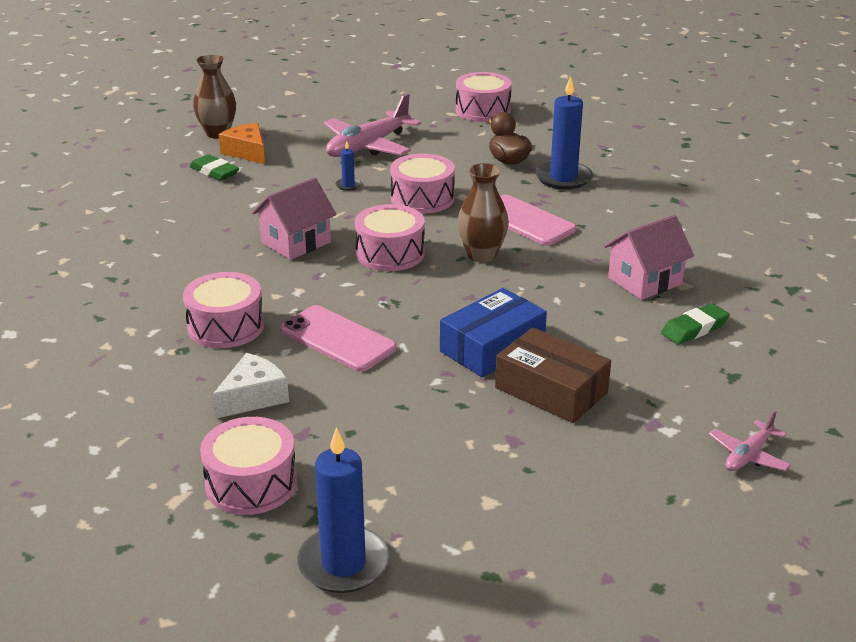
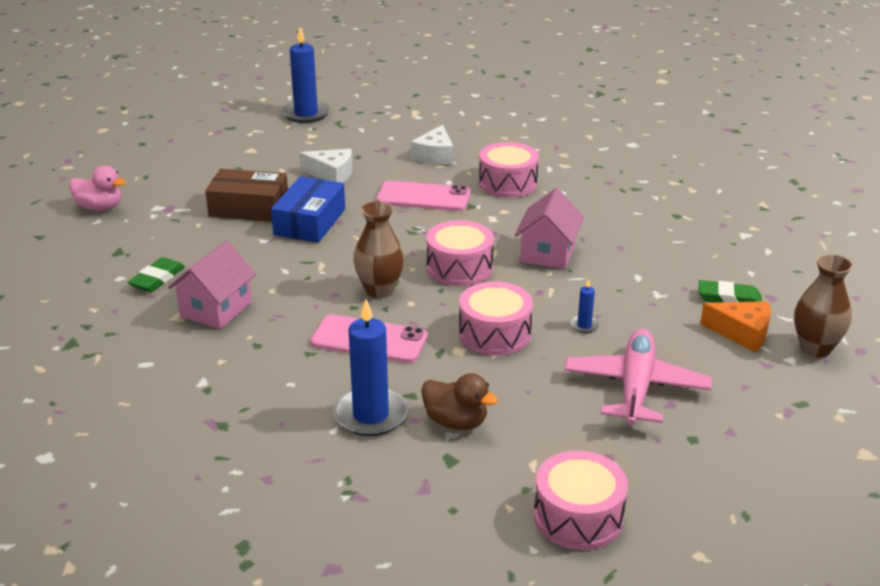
camera: 150 degrees right, 0 degrees up
pink drum [200,417,297,515] -> none
pink plane [709,411,791,471] -> pink duck [69,166,126,211]
none -> white cheese [299,149,352,183]

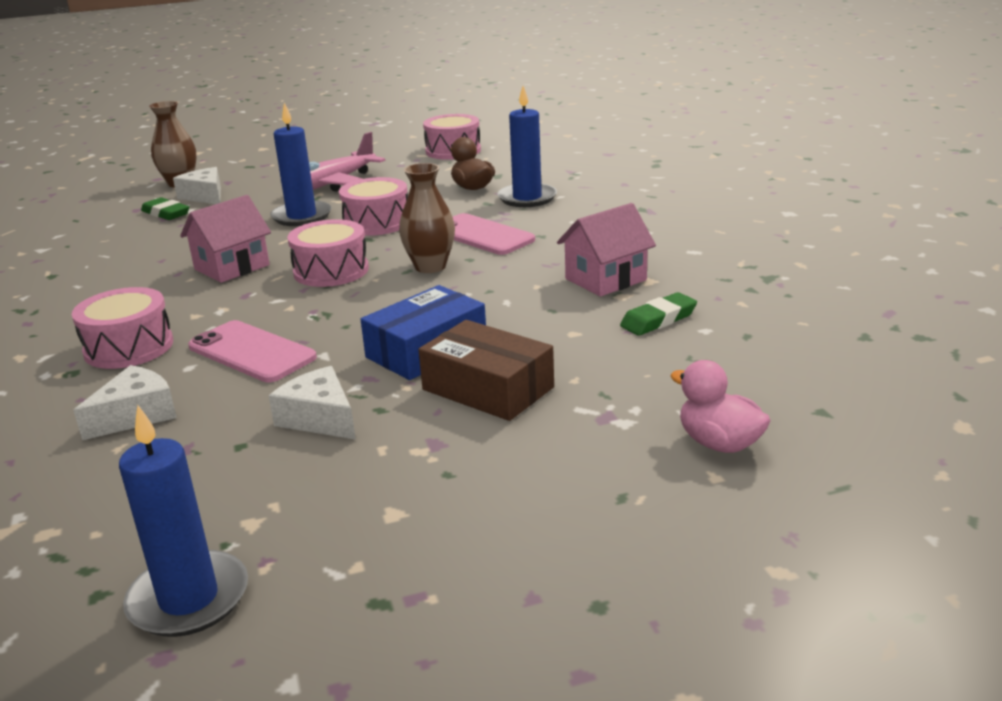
camera: 150 degrees left, 5 degrees down
blue candle [570,278,600,333] -> blue candle [270,103,331,226], size x2.24
orange cheese [700,301,771,352] -> white cheese [173,167,221,204]

